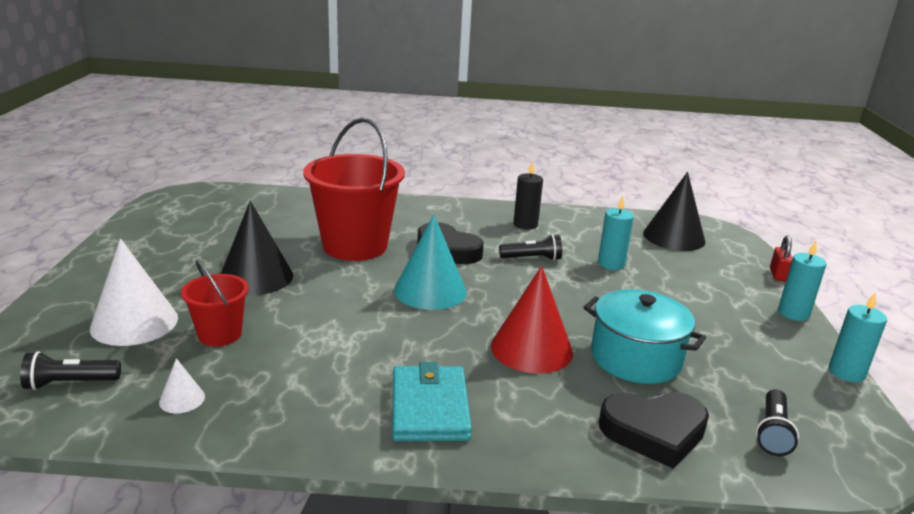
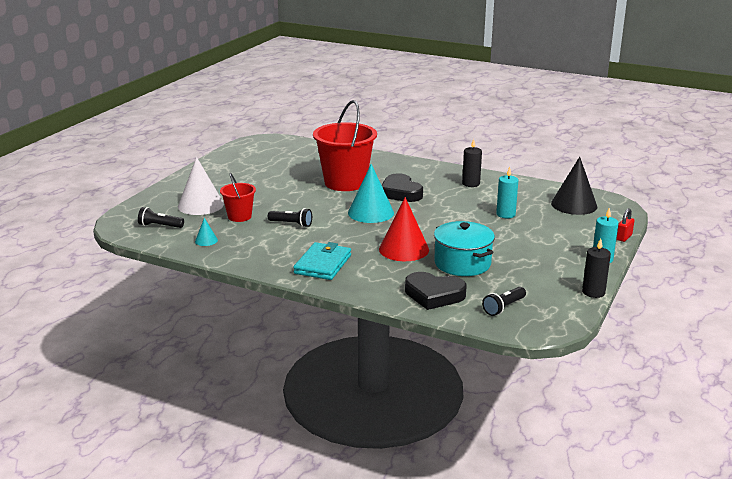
camera: 25 degrees right, 0 degrees up
white cone [159,358,205,413] -> turquoise cone [195,218,218,246]
black cone [221,201,293,295] -> none
black flashlight [499,234,562,261] -> black flashlight moved to [268,208,312,227]
turquoise candle [829,292,887,382] -> black candle [582,238,611,298]

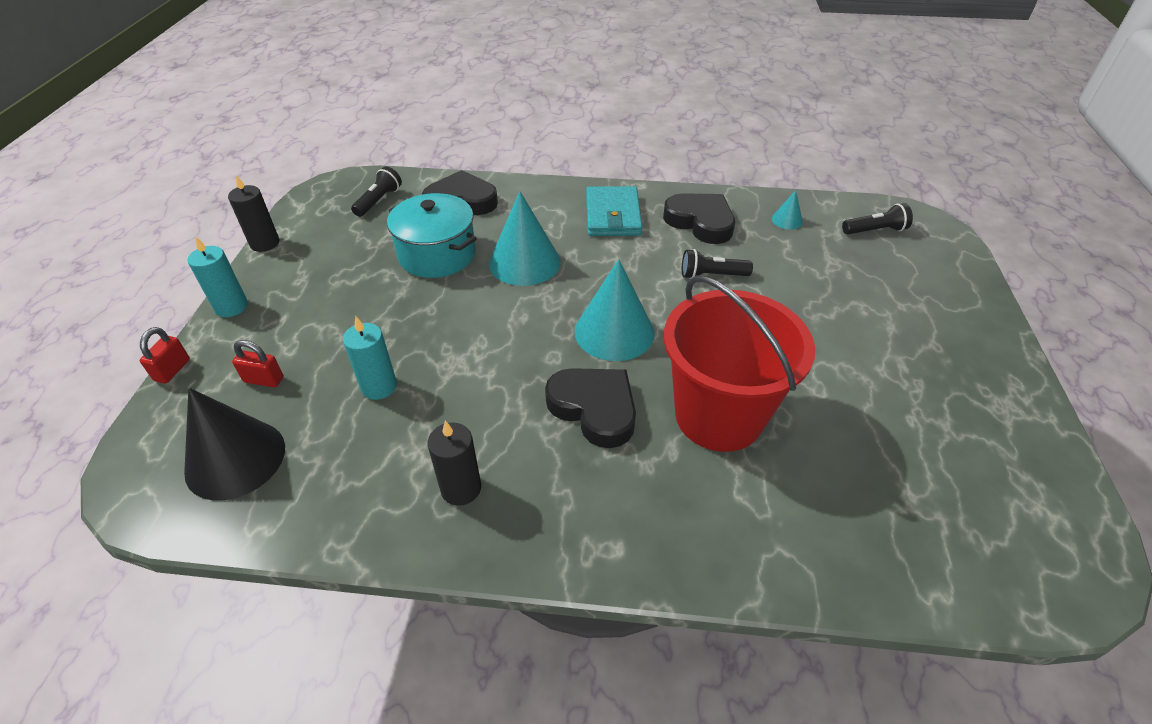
camera: 160 degrees right, 20 degrees up
white cone [178,157,224,215] -> none
red bucket [220,173,256,222] -> none
red cone [379,197,429,261] -> turquoise cone [489,191,561,286]
none -> red padlock [232,340,284,387]
none -> black heart [663,193,735,244]

